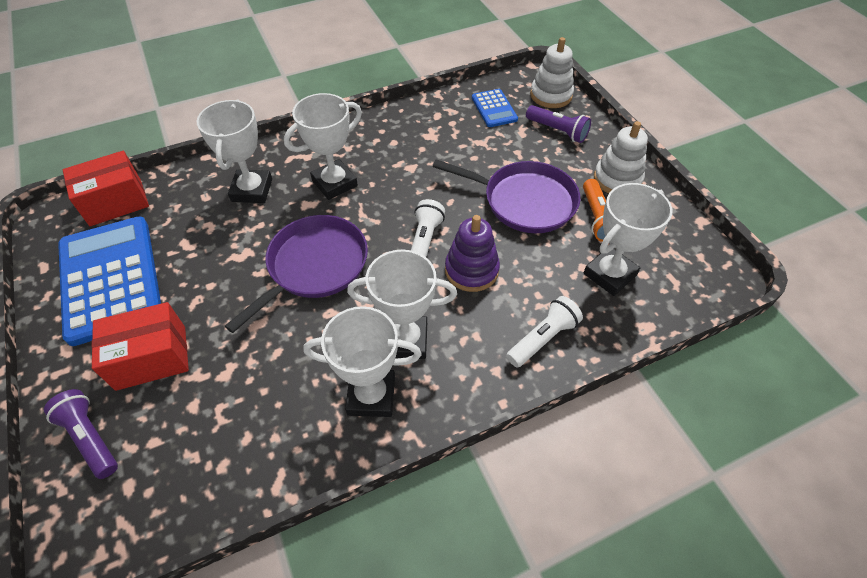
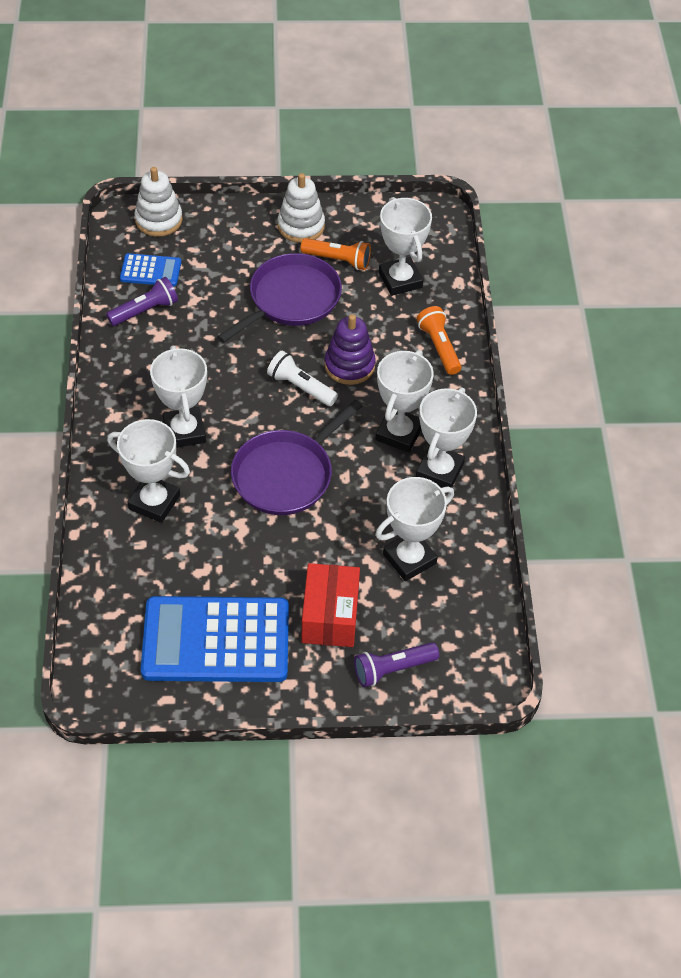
camera: 70 degrees left, 0 degrees up
red box [63,151,149,226] -> none
purple pan [225,215,368,333] -> purple pan turned 105 degrees counterclockwise [231,400,363,515]
white flashlight [506,296,583,368] -> orange flashlight [417,306,461,375]
purple flashlight [526,105,591,143] -> purple flashlight moved to [106,277,178,326]
none -> white trophy [375,477,454,581]

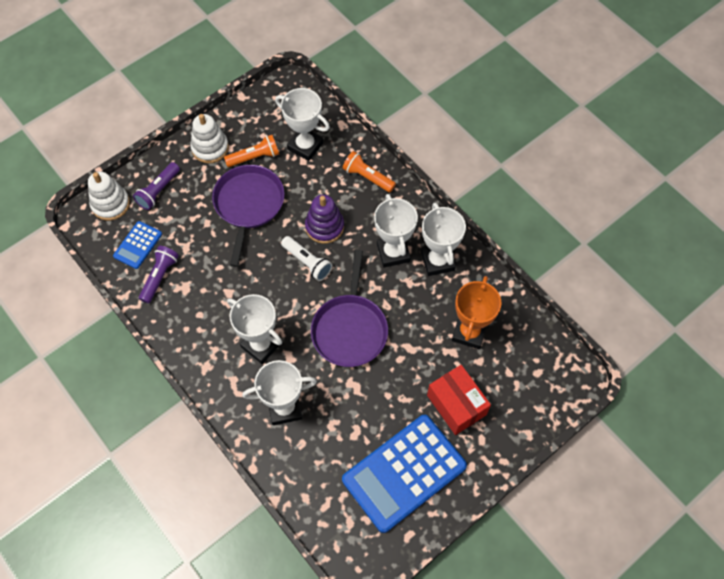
camera: 35 degrees left, 10 degrees up
blue calculator [120,253,181,286] -> blue calculator turned 150 degrees clockwise [113,221,162,269]
white flashlight [267,350,338,406] -> white flashlight turned 135 degrees counterclockwise [281,236,332,281]
purple flashlight [354,642,439,687] -> purple flashlight moved to [133,162,180,210]
white trophy [375,477,454,581] -> orange trophy [452,276,501,349]

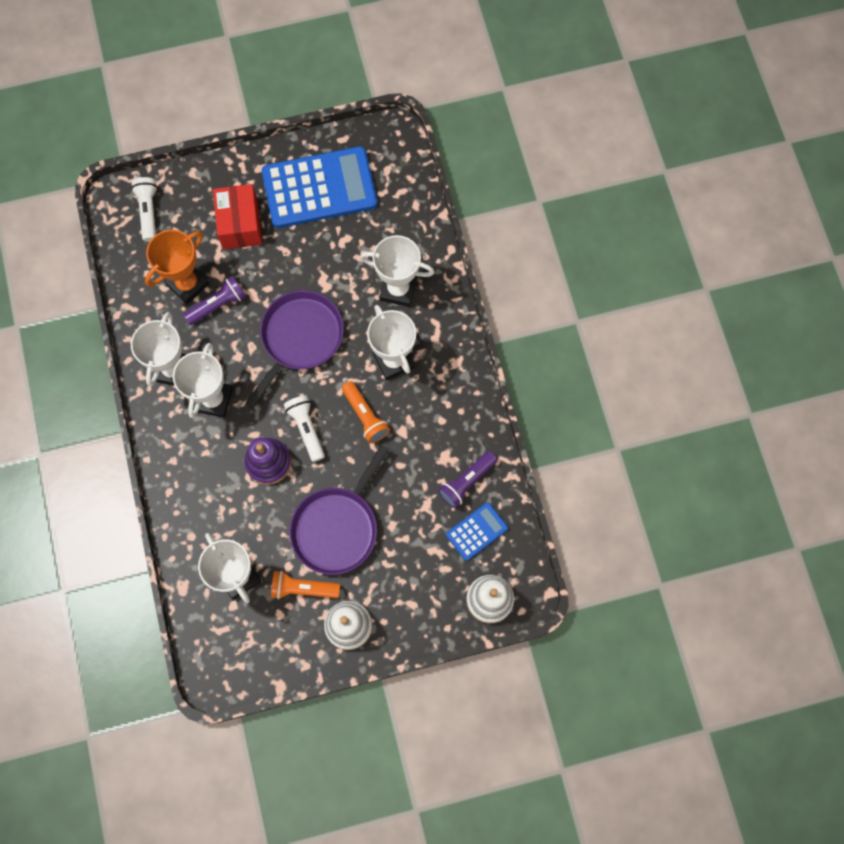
camera: 155 degrees left, 10 degrees up
purple flashlight [133,162,180,210] -> purple flashlight moved to [183,276,246,325]
orange flashlight [343,151,396,192] -> orange flashlight moved to [342,381,390,443]
none -> white flashlight [131,177,158,242]

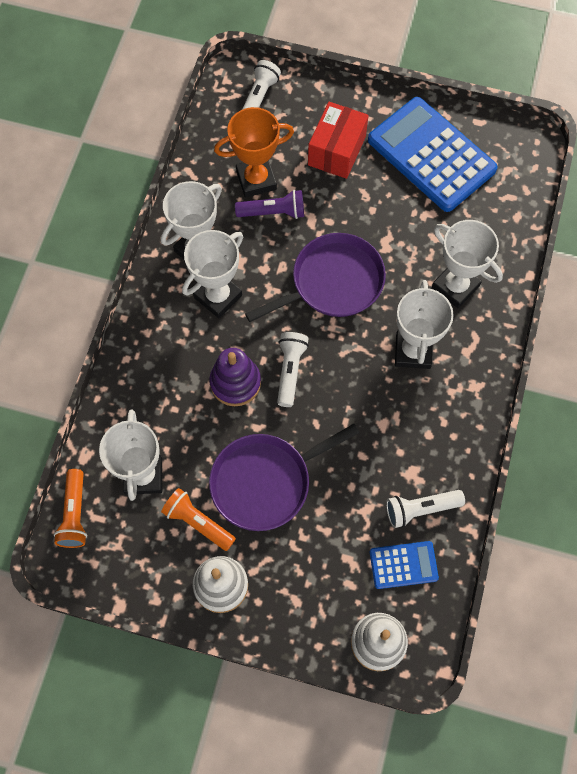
camera: 30 degrees right, 5 degrees down
blue calculator [262,146,377,228] -> blue calculator turned 150 degrees counterclockwise [368,97,498,212]
orange flashlight [342,381,390,443] -> orange flashlight moved to [54,469,87,548]
purple flashlight [438,451,497,508] -> white flashlight [386,490,465,528]

